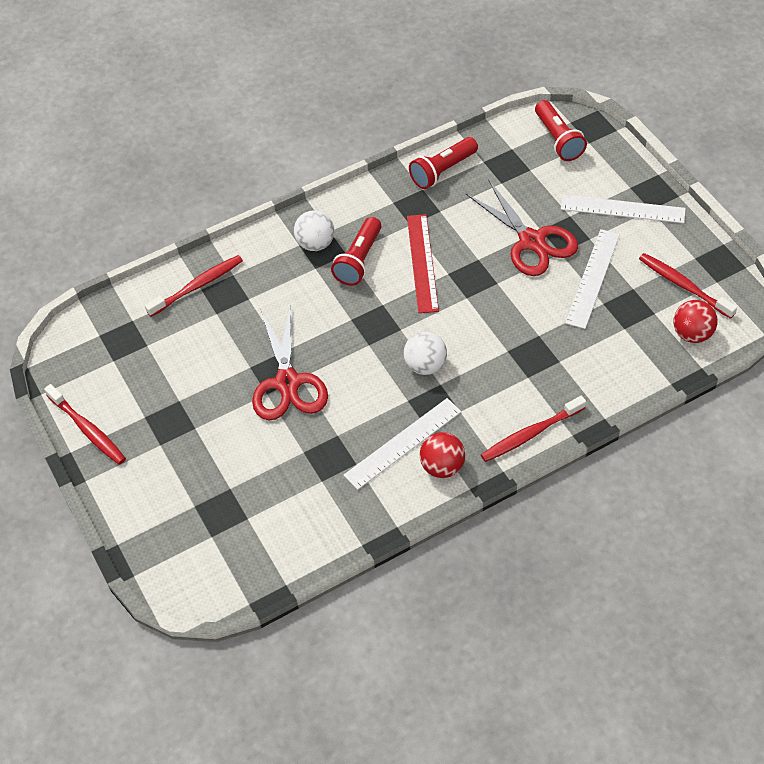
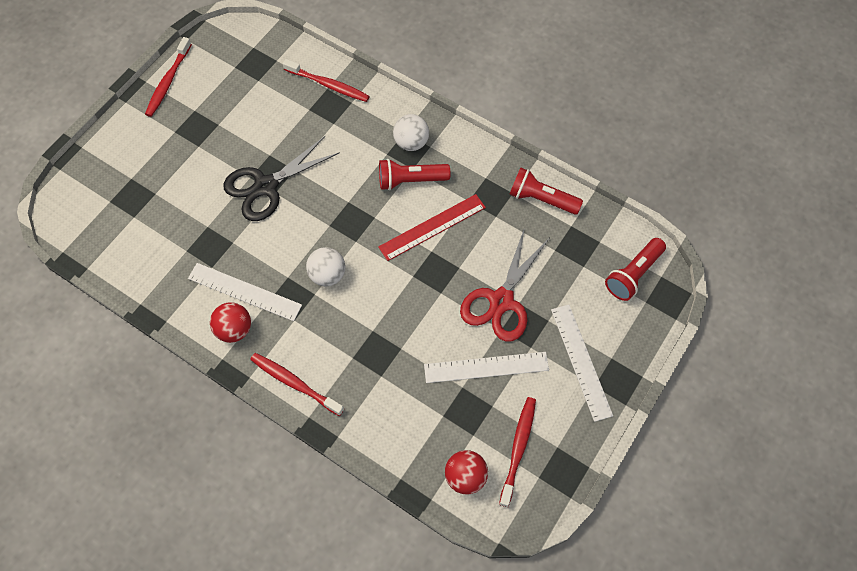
camera: 60 degrees right, 10 degrees up
red scissors [252,307,328,420] -> black scissors [223,136,340,221]

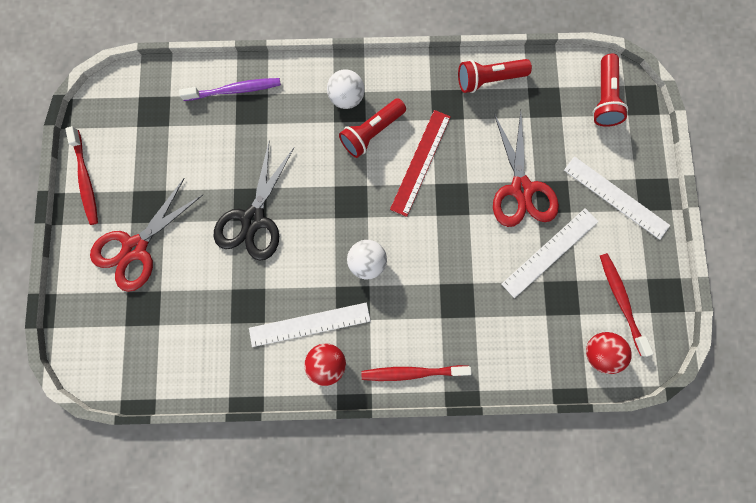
camera: 35 degrees left, 15 degrees up
red toothbrush [283,59,370,102] -> purple toothbrush [179,78,281,101]
none -> red scissors [90,178,203,292]

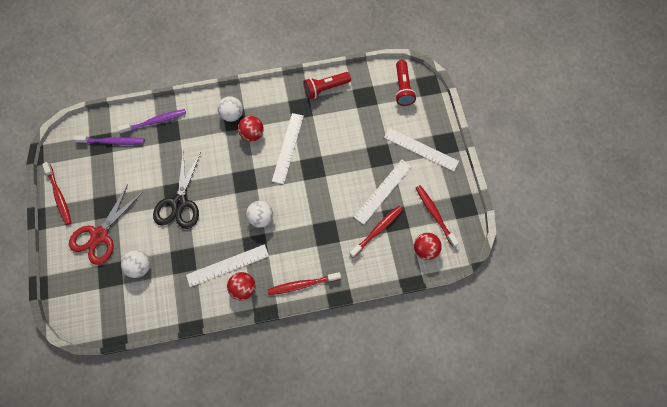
camera: 10 degrees left, 10 degrees down
red flashlight [339,98,406,158] -> red ball [238,116,264,141]
red ruler [390,110,451,217] -> white ruler [272,113,304,184]
red scissors [493,110,559,227] -> none
none -> purple toothbrush [74,136,145,145]
none -> white ball [121,250,150,278]
none -> red toothbrush [349,206,403,258]

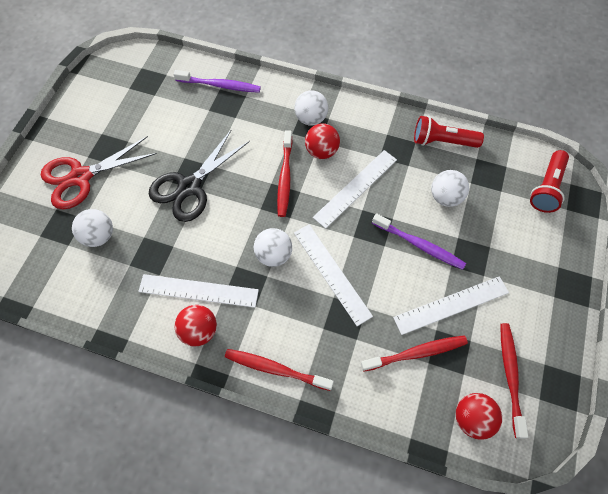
camera: 30 degrees right, 5 degrees down
red toothbrush [42,162,72,225] -> red toothbrush moved to [277,130,292,217]
purple toothbrush [74,136,145,145] -> purple toothbrush moved to [372,213,466,270]
white ruler [384,128,459,171] -> white ruler moved to [294,225,373,326]
none -> white ball [431,170,469,207]

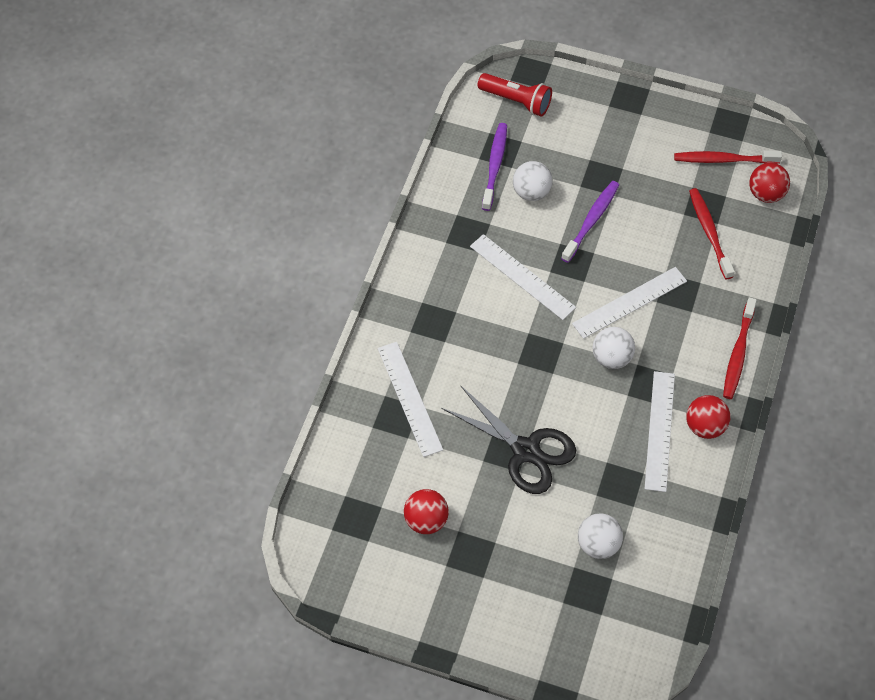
camera: 90 degrees left, 5 degrees down
red scissors [41,136,157,209] -> none
purple toothbrush [174,70,261,93] -> purple toothbrush moved to [482,123,507,211]
red toothbrush [277,130,292,217] -> none
white ball [294,90,328,125] -> none
red ball [305,123,340,159] -> red ball moved to [404,489,449,534]
white ruler [393,276,509,335] -> white ruler moved to [378,342,443,457]
red flashlight [414,116,484,148] -> none

